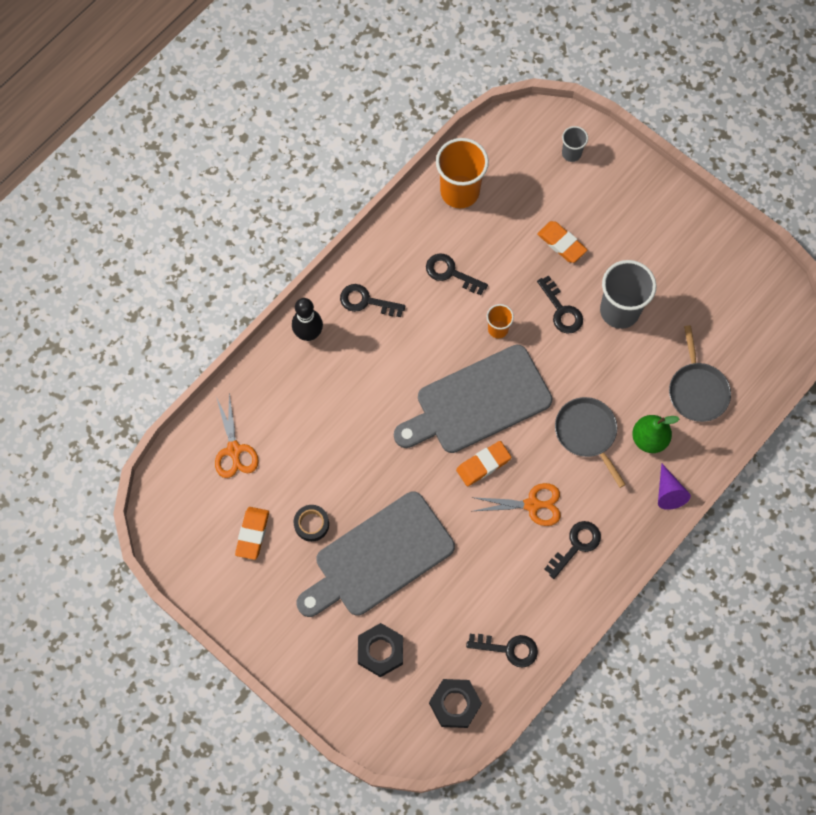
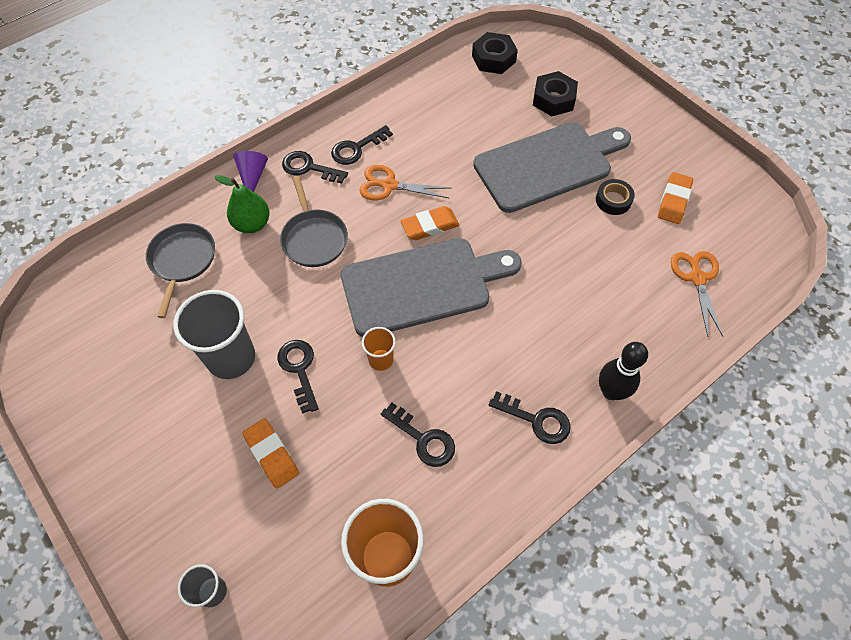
camera: 170 degrees left, 10 degrees down
black key [466,634,538,668] -> black key moved to [282,151,348,184]

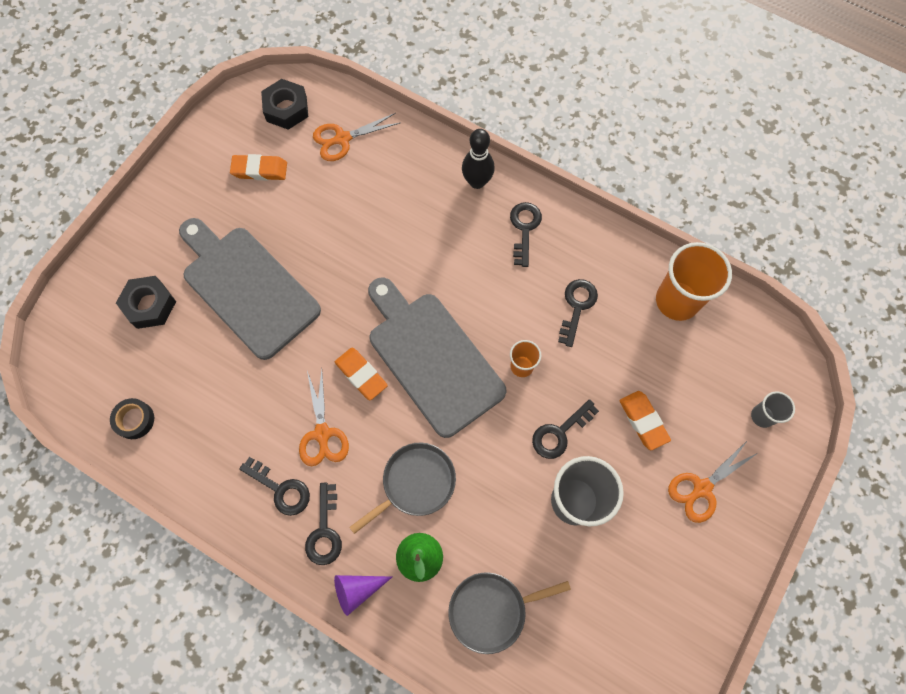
camera: 110 degrees left, 10 degrees up
orange eraser [242,418,299,488] -> orange eraser turned 60 degrees counterclockwise [619,391,671,450]
black nut [472,32,518,74] -> black nut moved to [261,79,308,130]
black tape [596,179,635,215] -> black tape moved to [110,398,154,439]
none -> orange scissors [668,440,758,523]

